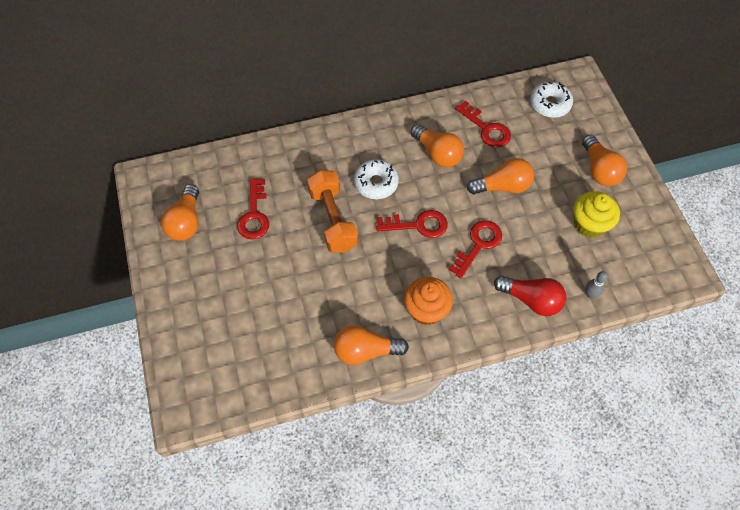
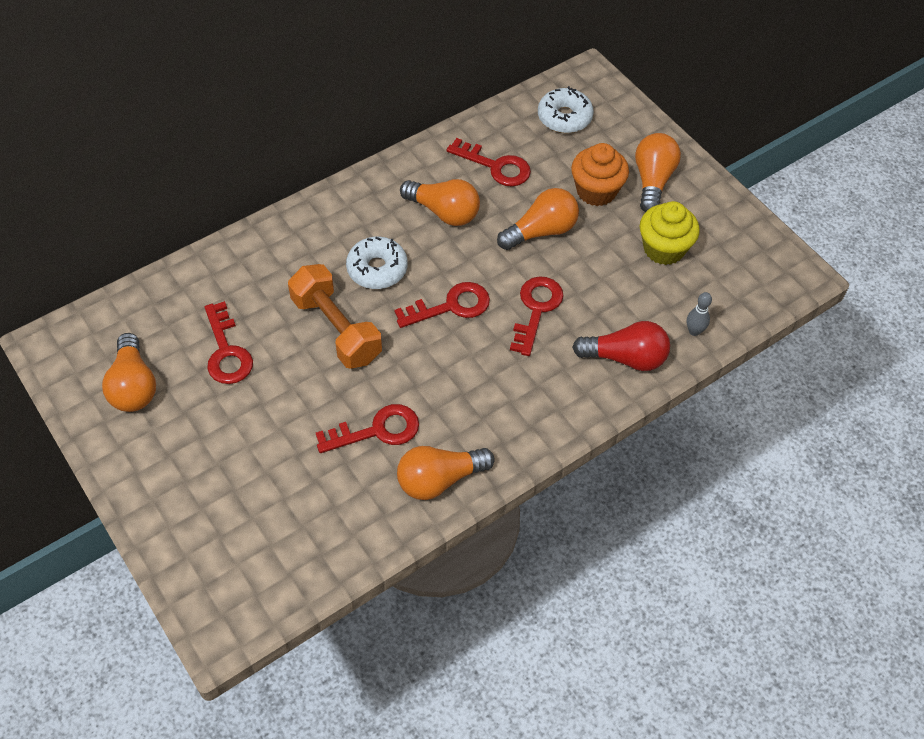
camera: 20 degrees left, 5 degrees down
orange cupcake [404,277,453,325] -> orange cupcake moved to [571,143,629,206]
orange light bulb [582,135,627,186] -> orange light bulb turned 135 degrees counterclockwise [635,133,681,212]
none -> red key [316,404,419,453]

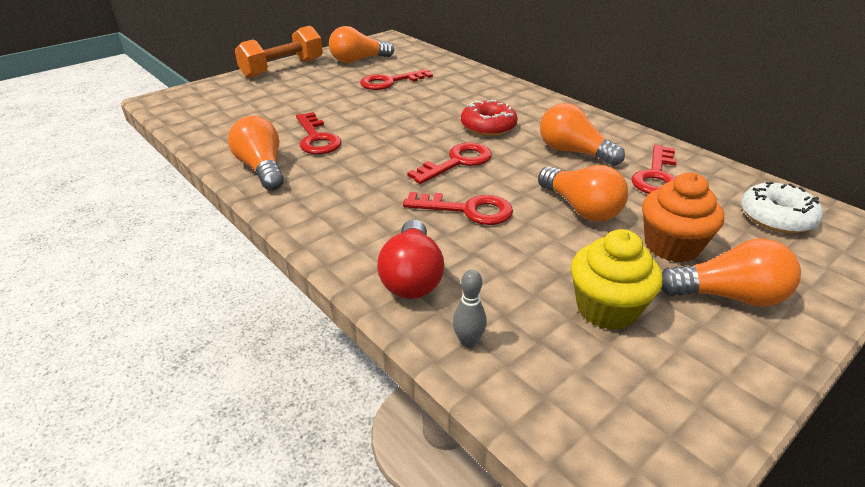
camera: 85 degrees right, 20 degrees down
orange dumbbell [288,264,382,369] -> orange dumbbell moved to [235,26,323,78]
white donut [346,237,408,289] -> red donut [461,100,517,136]
red key [394,282,490,328] -> red key turned 105 degrees counterclockwise [407,143,492,184]
orange light bulb [400,179,480,226] -> orange light bulb turned 105 degrees clockwise [540,103,625,166]

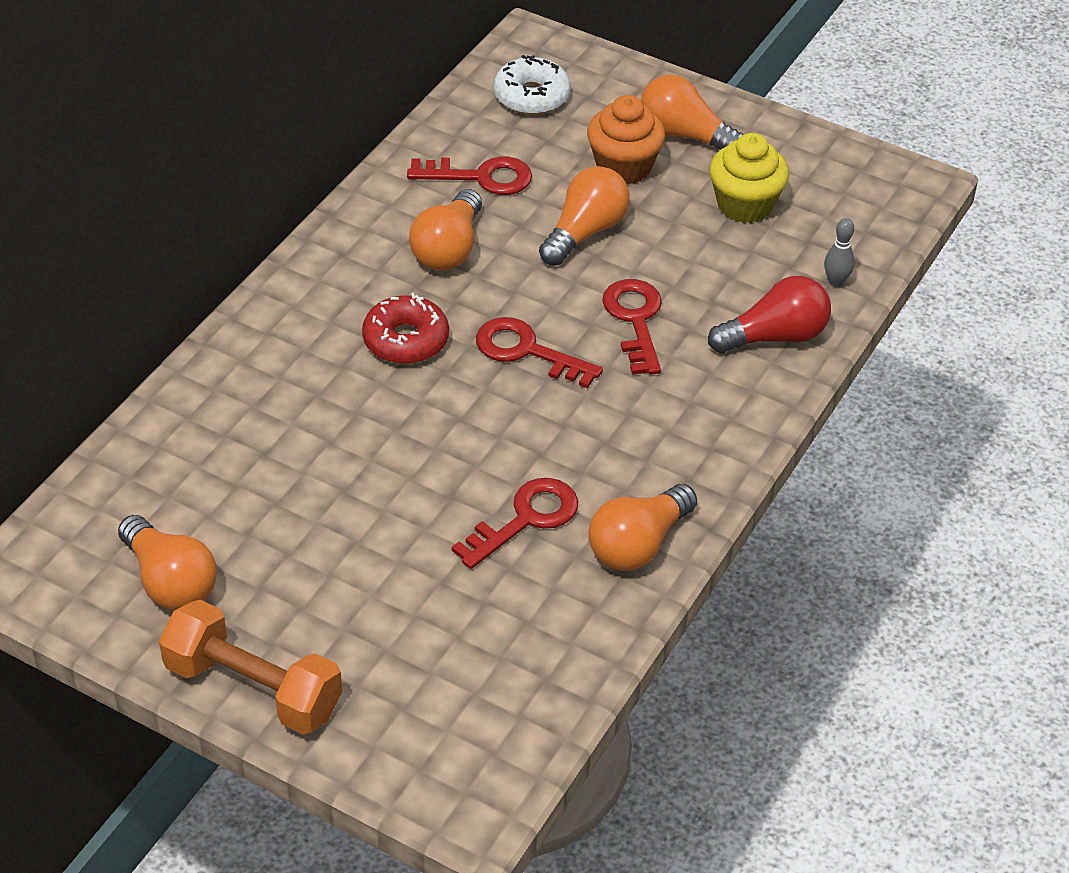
camera: 110 degrees left, 10 degrees up
red key [360,69,433,90] -> none
orange light bulb [661,238,801,307] -> orange light bulb turned 45 degrees counterclockwise [641,74,744,150]

